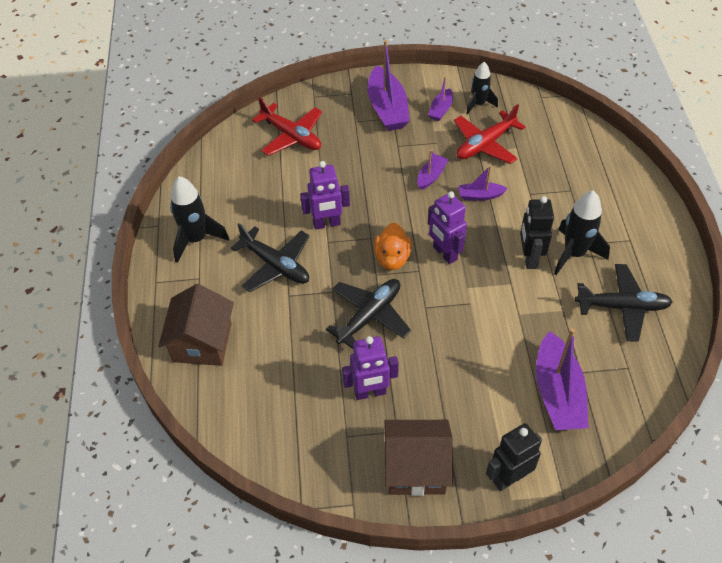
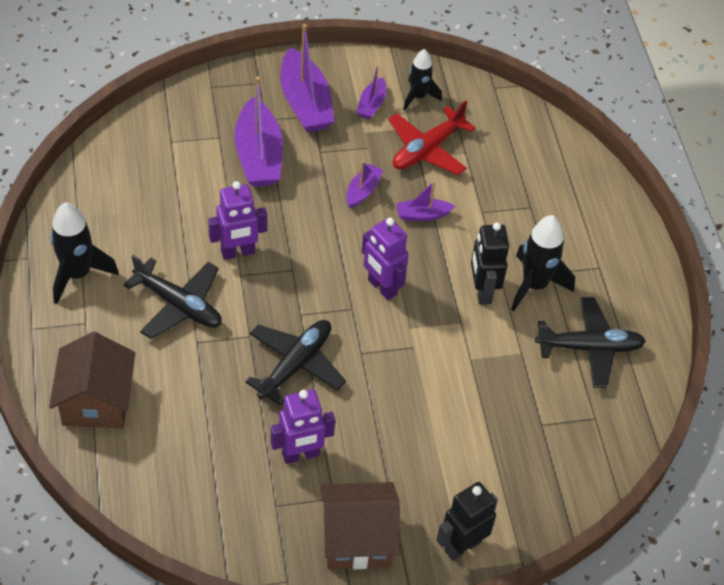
camera: 10 degrees left, 0 degrees up
red plane [252,97,322,156] -> none
orange duck [374,223,411,270] -> none
purple boat [536,328,589,430] -> purple boat moved to [235,76,283,187]

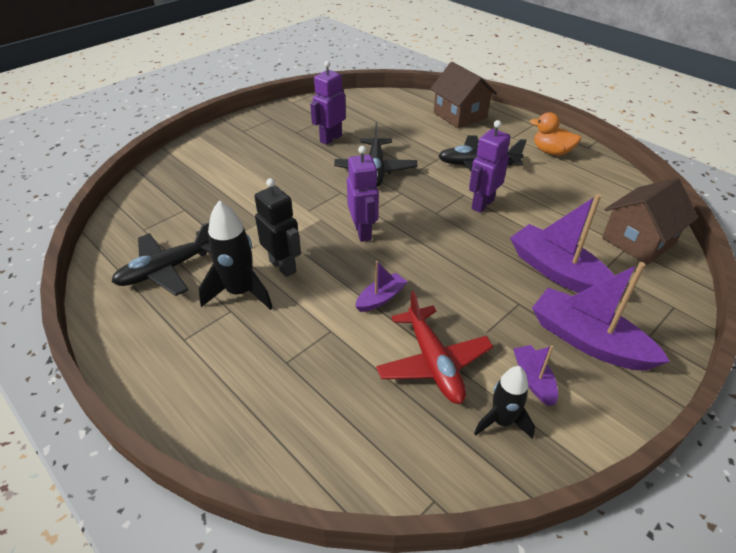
camera: 150 degrees right, 10 degrees down
black rocket [50,202,119,304] -> orange duck [530,112,581,156]
brown house [321,482,400,569] -> brown house moved to [602,178,698,265]
purple boat [346,161,383,208] -> none
purple robot [362,218,409,300] -> purple robot turned 60 degrees clockwise [347,146,379,242]
red plane [388,101,476,175] -> red plane turned 150 degrees clockwise [376,291,493,404]
black robot [437,482,498,561] -> none

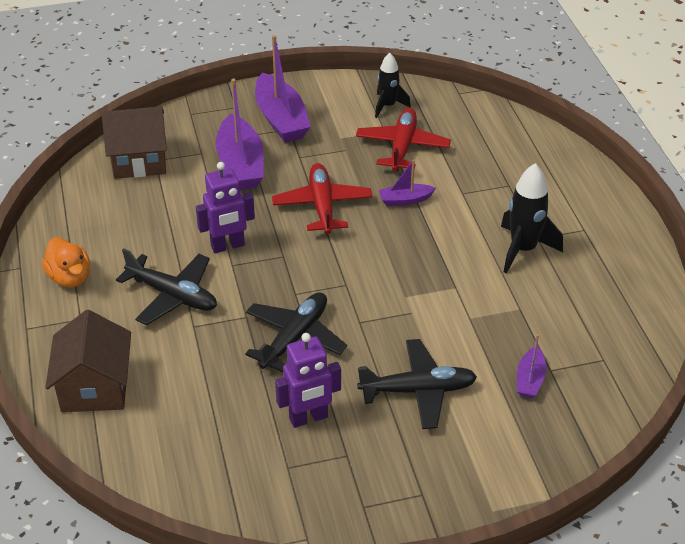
camera: 150 degrees left, 0 degrees up
black plane [112,222,211,296] -> black plane moved to [357,339,477,429]
black robot [254,178,301,277] -> none
purple robot [347,146,379,242] -> none
purple boat [513,345,558,406] -> purple boat moved to [517,334,546,398]
none -> red plane [272,163,372,234]

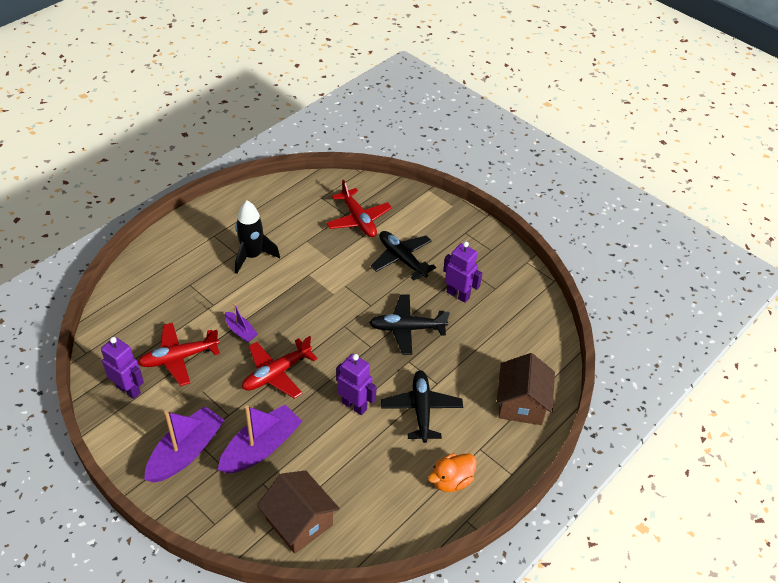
camera: 125 degrees left, 5 degrees up
orange duck [42,237,90,287] -> orange duck turned 150 degrees counterclockwise [428,453,477,492]
brown house [45,310,131,412] -> brown house turned 45 degrees counterclockwise [497,353,555,425]
black rocket [375,53,411,118] -> purple robot [101,337,144,399]
purple boat [517,334,546,398] -> red plane [326,180,392,237]

